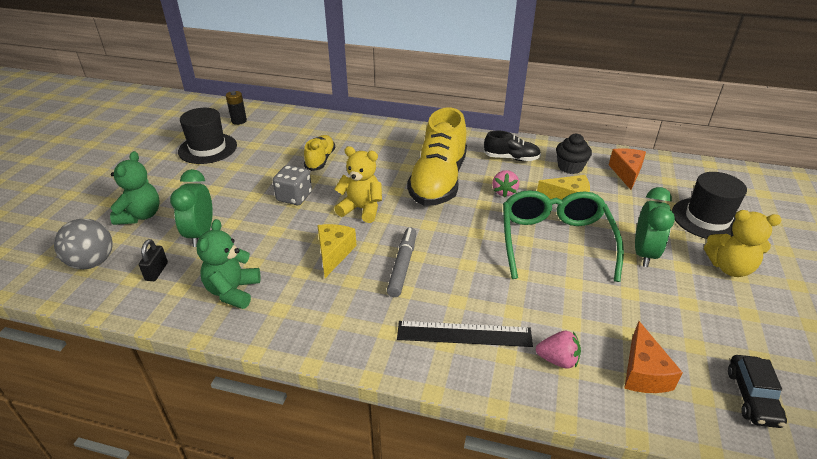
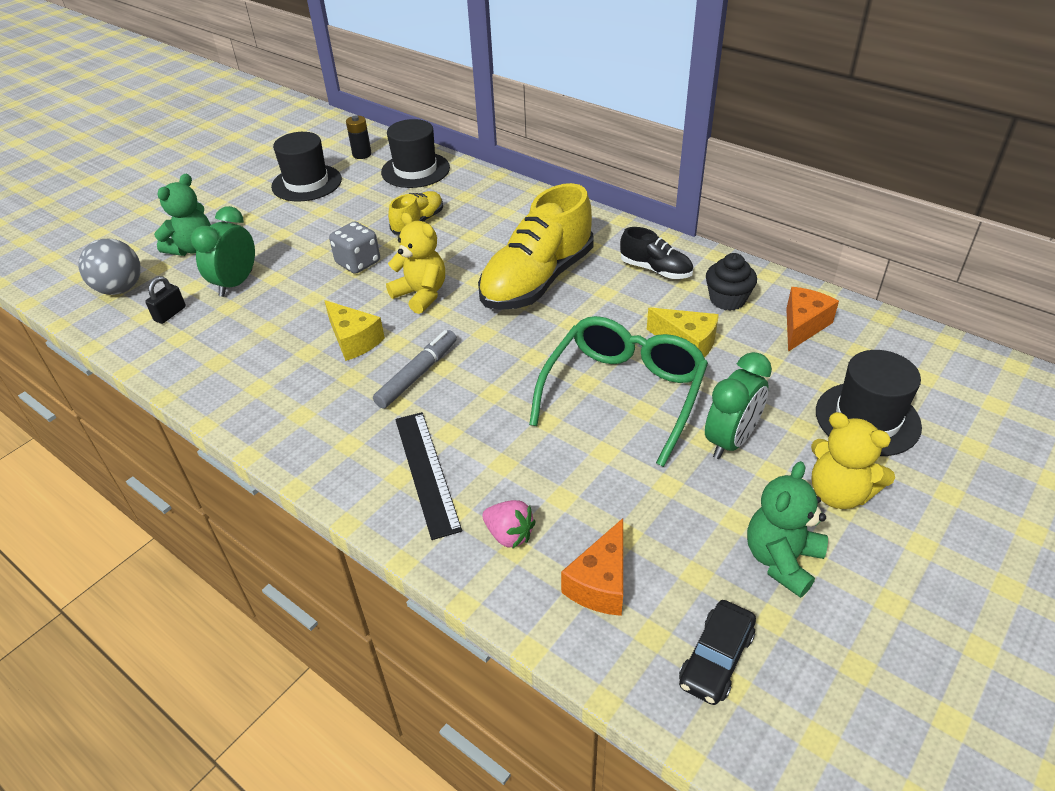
camera: 25 degrees right, 5 degrees up
green teddy bear [196,219,261,309] -> green teddy bear moved to [747,461,828,598]
yellow cheese [317,224,357,278] -> yellow cheese turned 105 degrees clockwise [324,300,385,361]
black ruler [397,321,533,347] -> black ruler turned 45 degrees clockwise [395,412,462,540]
pink strawberry [492,170,519,198] -> none
none -> black hat [381,119,450,188]

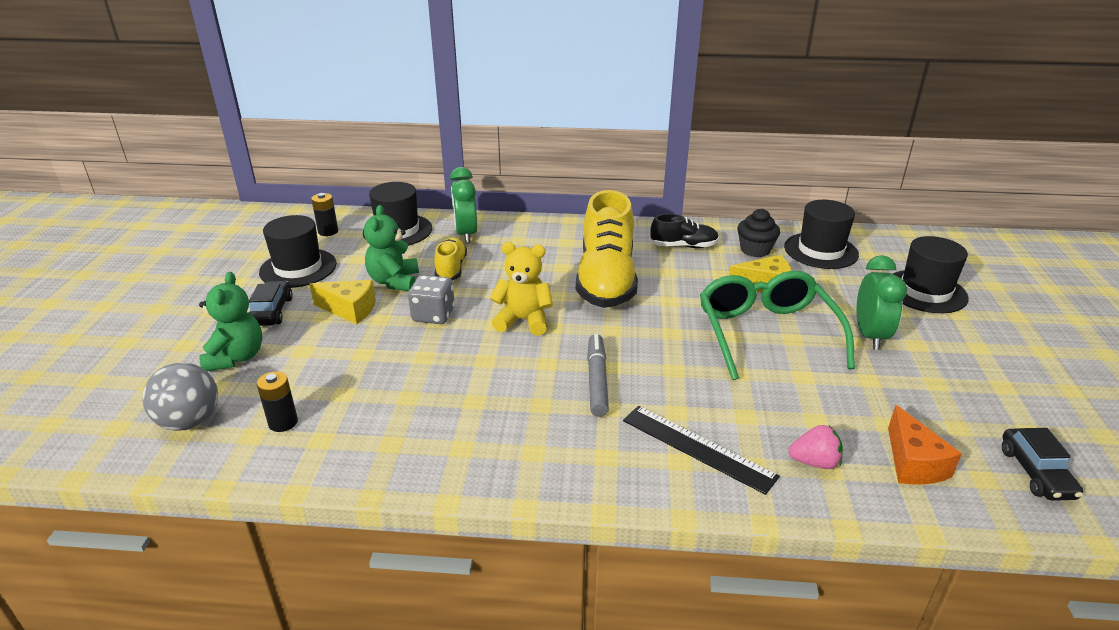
camera: 35 degrees left, 10 degrees down
black padlock [145,276,186,324] -> black battery [256,371,298,432]
green clock [191,206,255,297] -> green clock moved to [450,167,477,243]
yellow cheese [324,300,385,361] -> yellow cheese moved to [309,280,376,324]
green teddy bear [747,461,828,598] -> green teddy bear moved to [364,205,419,291]
orange cheese [786,287,839,352] -> black hat [784,200,859,269]
yellow teddy bear [811,412,895,509] -> none
none -> black car [249,281,293,326]

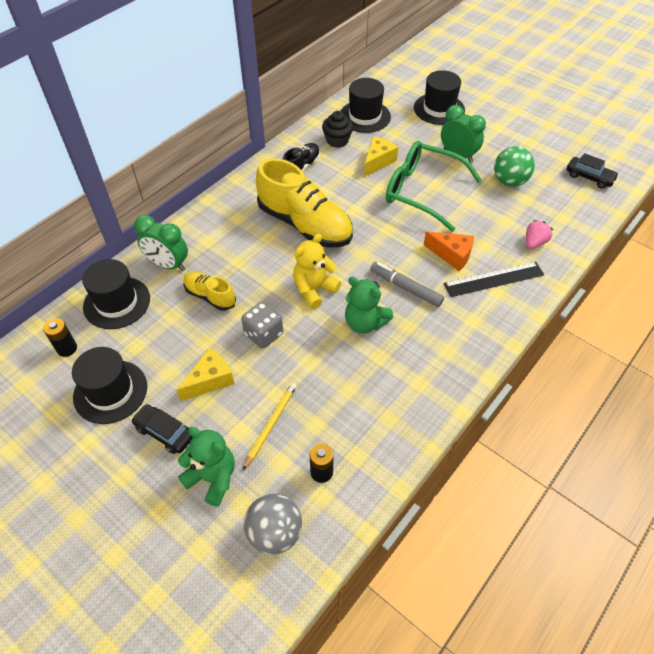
camera: 55 degrees left, 20 degrees up
green teddy bear [364,205,419,291] -> green teddy bear moved to [345,277,393,334]
orange cheese [888,405,962,485] -> orange cheese moved to [424,232,474,271]
none -> yellow pencil [243,383,297,470]
none -> green ball [494,146,535,187]

